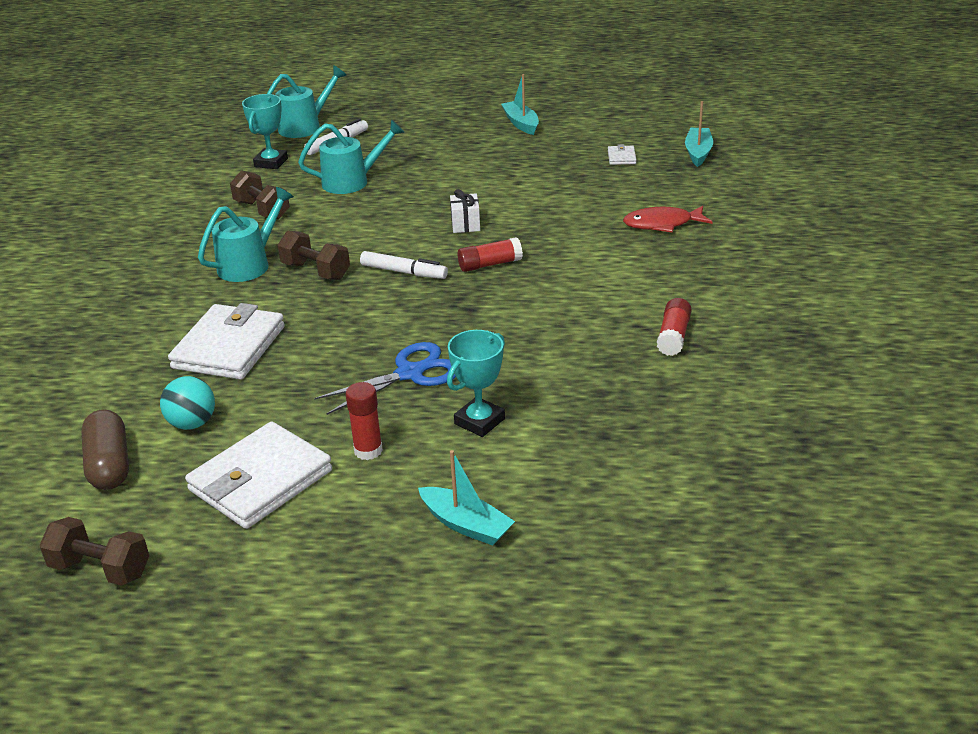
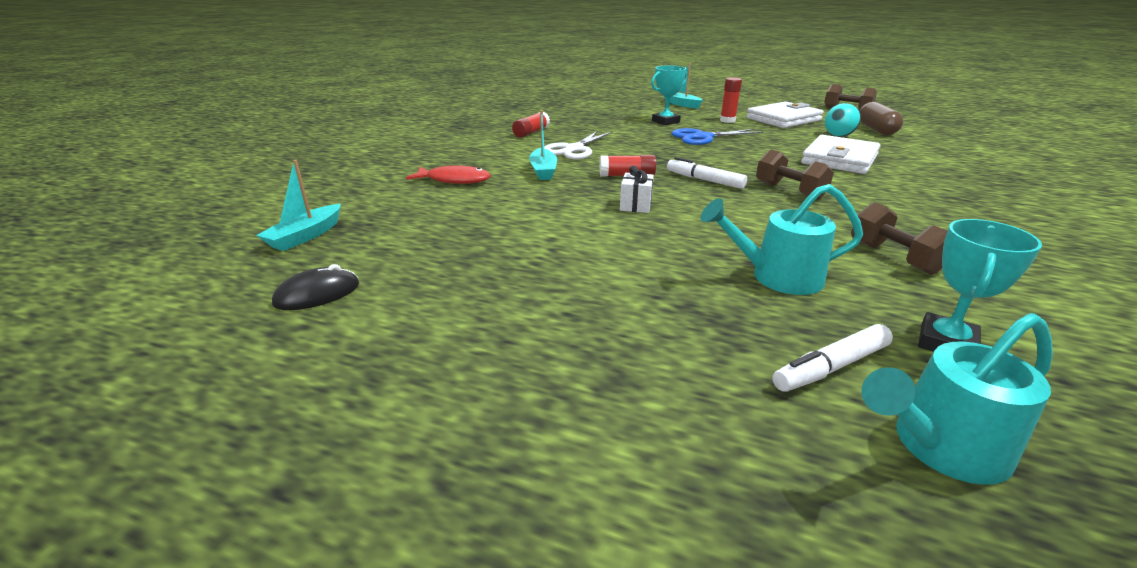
camera: 165 degrees left, 5 degrees down
turquoise watering can [198,187,294,282] -> none
turquoise boat [501,74,539,135] -> turquoise boat moved to [529,110,557,180]
white wallet [608,144,636,165] -> none
none -> black mouse [272,264,359,310]
none -> white scissors [544,131,612,160]

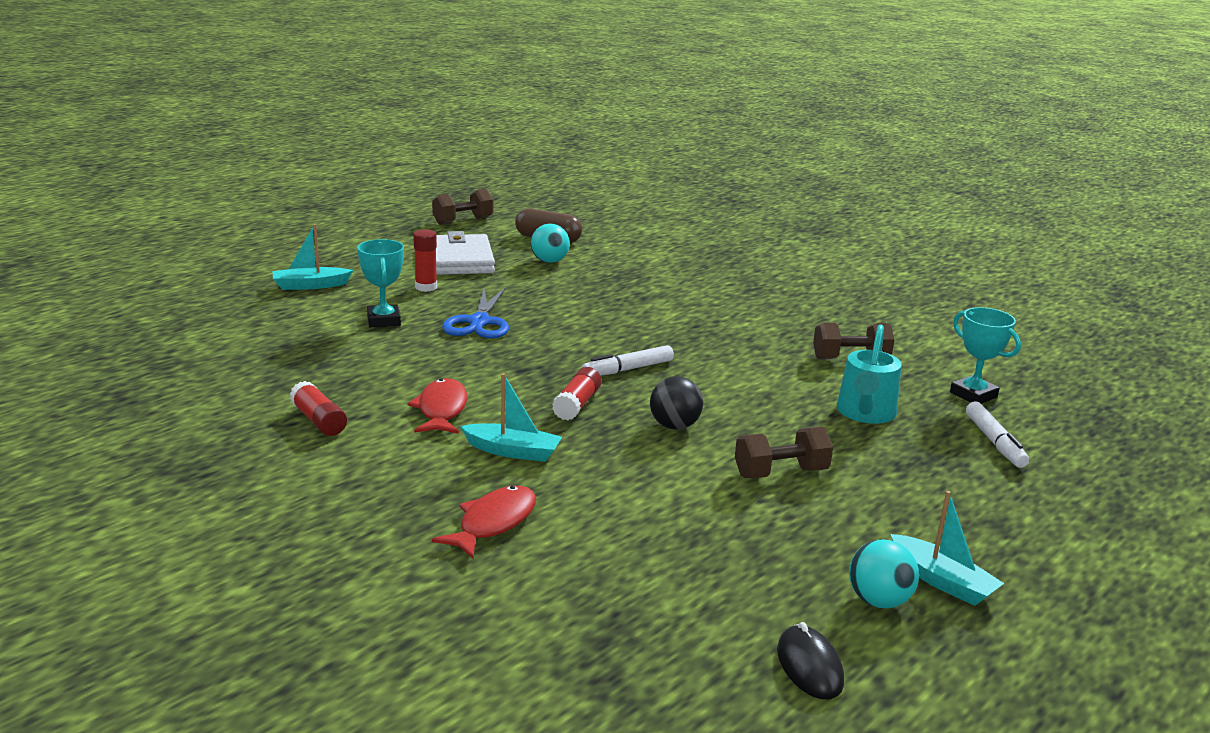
camera: 70 degrees left, 5 degrees down
turquoise boat [256,160,341,251] -> turquoise boat moved to [890,491,1004,606]
white scissors [544,131,612,160] -> red fish [408,378,467,434]
white gift [620,166,654,213] -> black ball [650,376,703,430]
brown dumbbell [756,149,834,200] -> brown dumbbell moved to [735,427,833,478]
white wallet [801,135,881,174] -> none
turquoise watering can [861,313,1053,485] -> none
none -> turquoise ball [849,539,919,609]

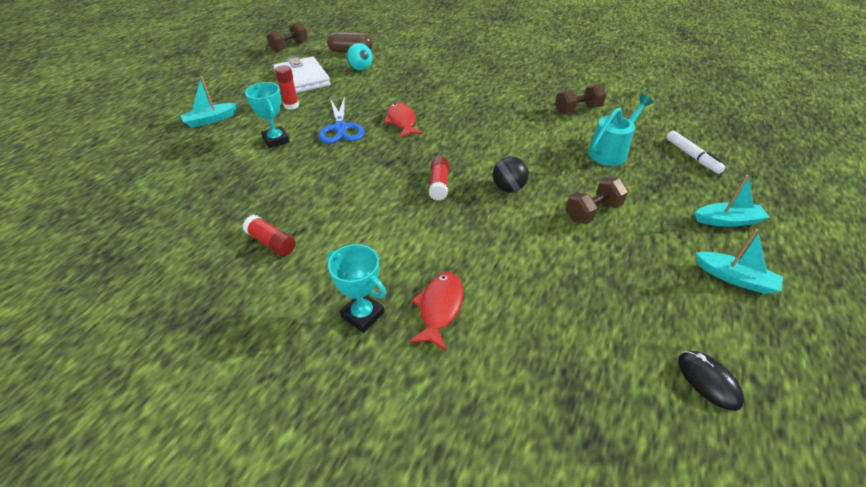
camera: 15 degrees left, 20 degrees up
red fish [408,378,467,434] -> red fish moved to [384,103,423,138]
turquoise boat [460,373,562,462] -> turquoise boat moved to [695,175,770,227]
white marker [582,345,674,376] -> none
turquoise watering can [837,325,902,424] -> turquoise watering can turned 135 degrees counterclockwise [588,95,653,166]
turquoise ball [849,539,919,609] -> none
turquoise trophy [950,307,1021,404] -> turquoise trophy moved to [327,244,386,333]

